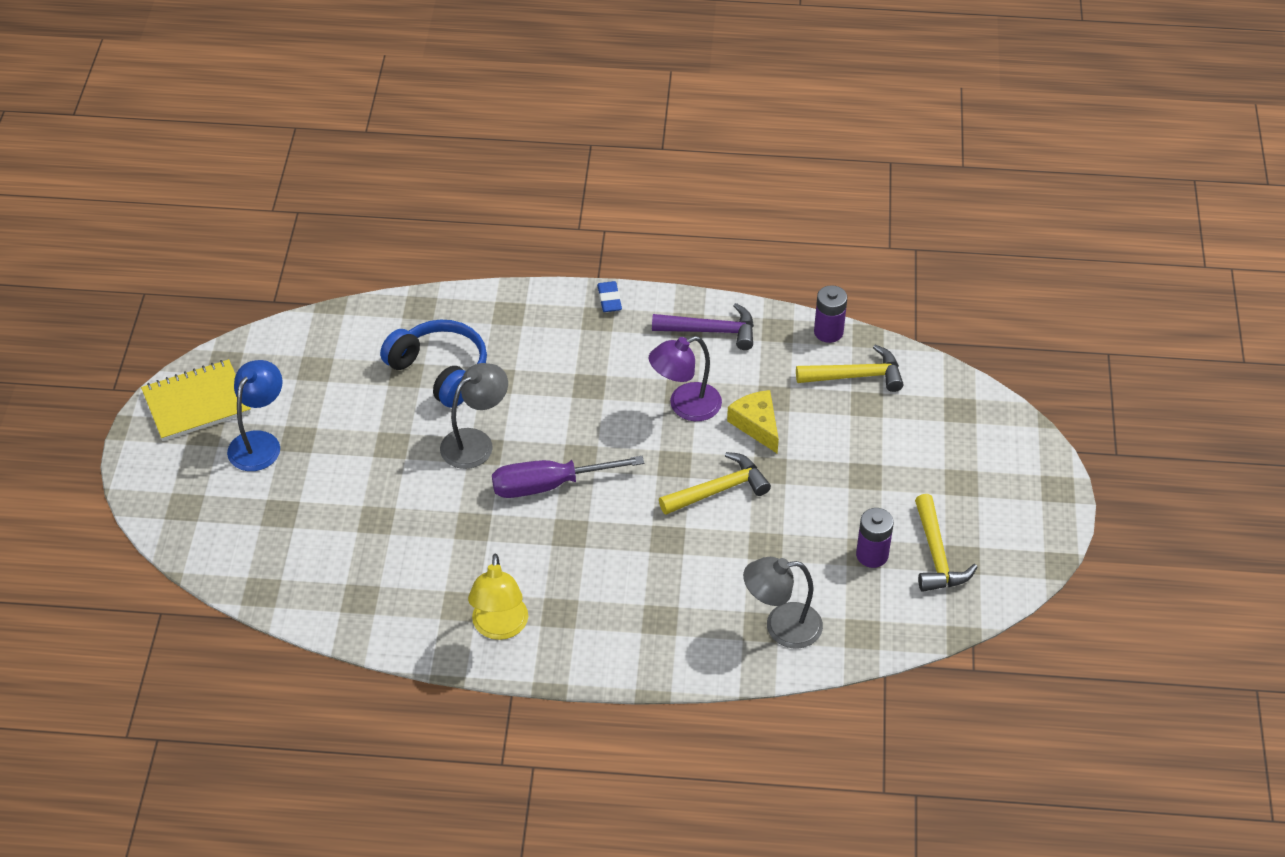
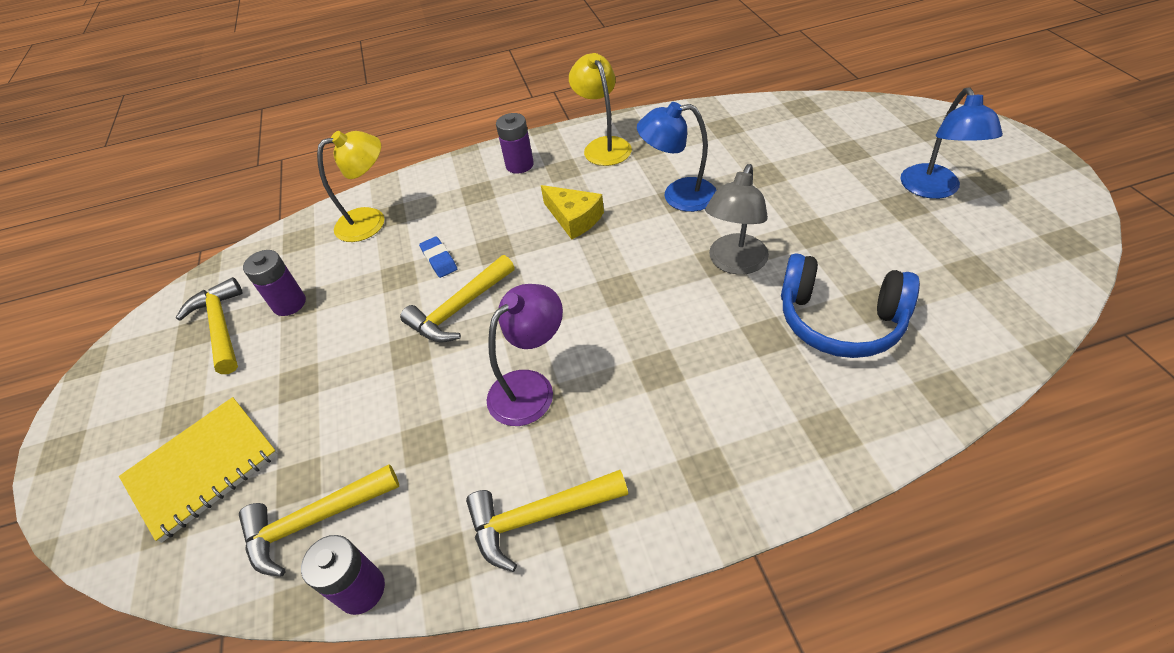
camera: 165 degrees right, 0 degrees up
yellow notebook [141,359,251,441] -> yellow notebook moved to [119,397,278,543]
purple screwdriver [492,456,644,498] -> none
blue eraser [597,281,622,312] -> blue eraser moved to [419,236,457,278]
purple hammer [652,303,754,350] -> yellow hammer [466,470,628,572]
yellow cheese [727,390,779,454] -> yellow cheese moved to [541,185,604,239]
grey lamp [743,557,823,649] -> yellow lamp [317,131,384,242]
none -> purple battery [496,113,534,174]
none -> blue lamp [637,102,717,212]

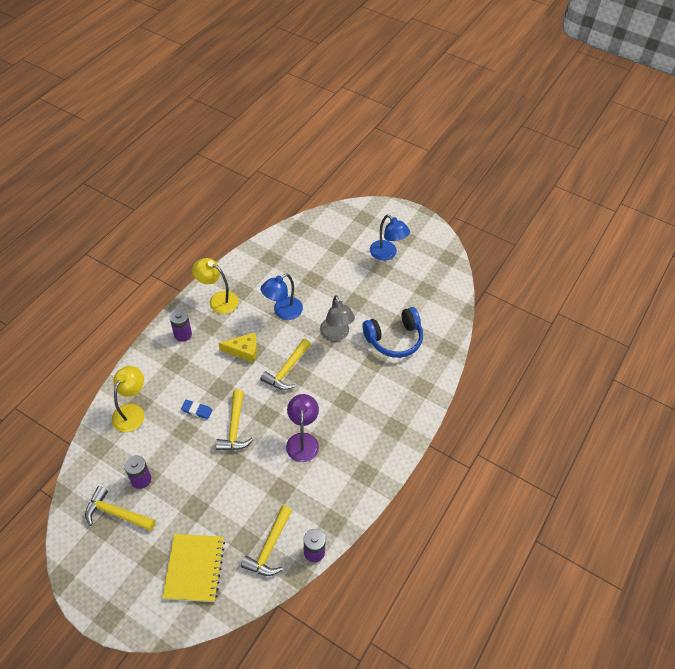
camera: 50 degrees left, 5 degrees up
yellow hammer [466,470,628,572] -> yellow hammer moved to [260,339,311,390]

